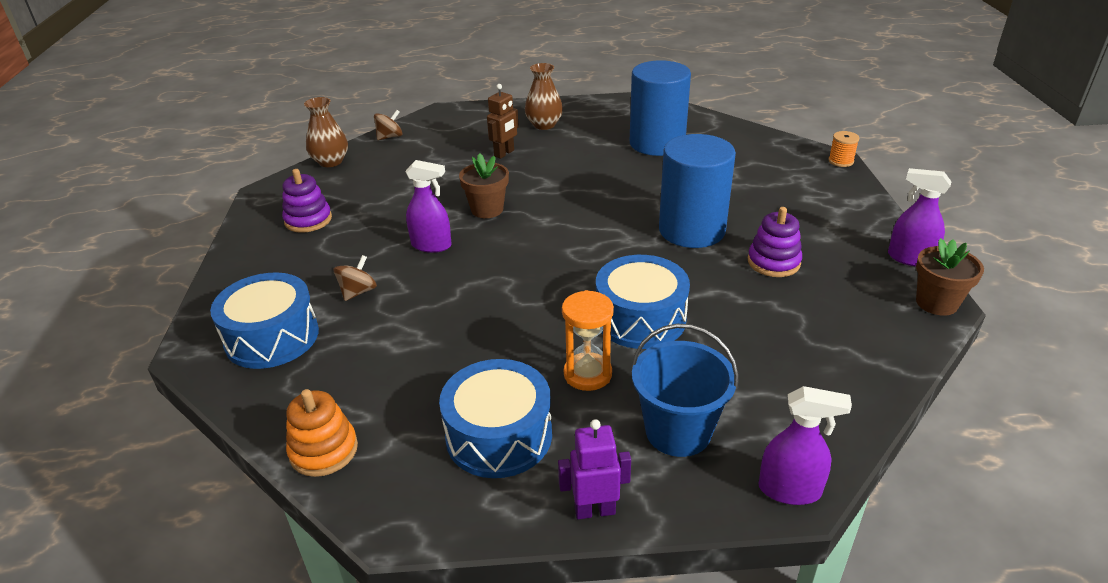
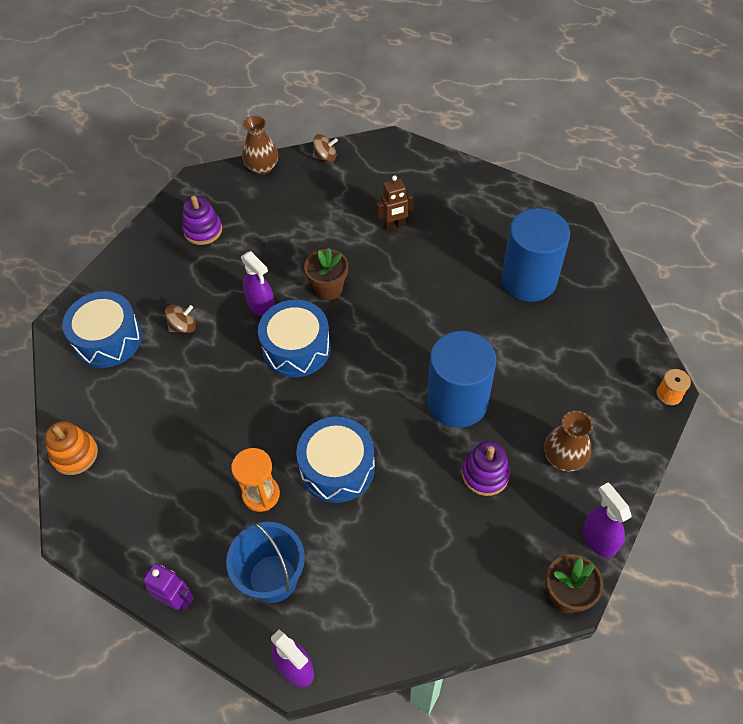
camera: 35 degrees right, 20 degrees up
blue drum [439,359,552,478] -> blue drum moved to [258,300,331,377]
brown vase [525,63,563,130] -> brown vase moved to [544,411,593,471]

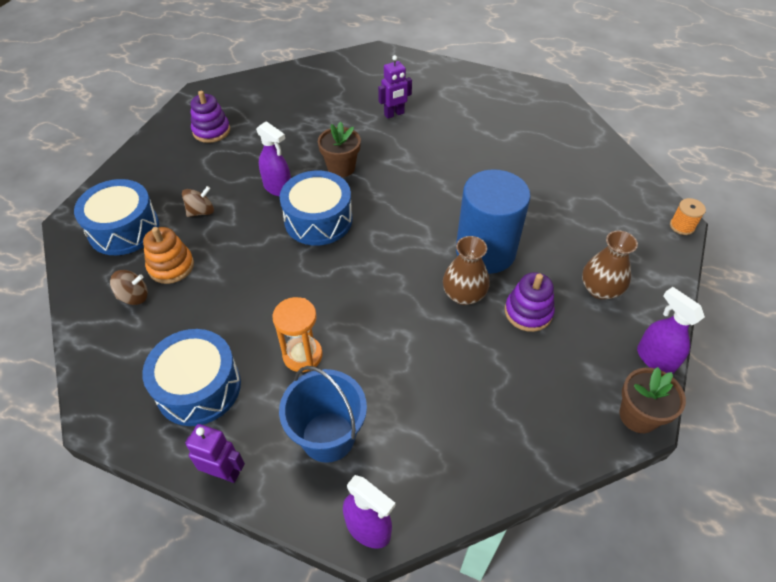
camera: 10 degrees left, 5 degrees down
orange stacking toy [45,421,98,475] -> orange stacking toy moved to [143,227,194,284]
brown vase [242,116,278,175] -> brown vase moved to [443,236,490,305]
blue drum [296,417,375,503] -> blue drum moved to [142,329,241,426]
brown spinning top [312,134,338,162] -> brown spinning top moved to [110,270,148,305]
brown robot [377,175,414,231] -> purple robot [378,55,412,119]
blue cylinder [501,208,570,302] -> none

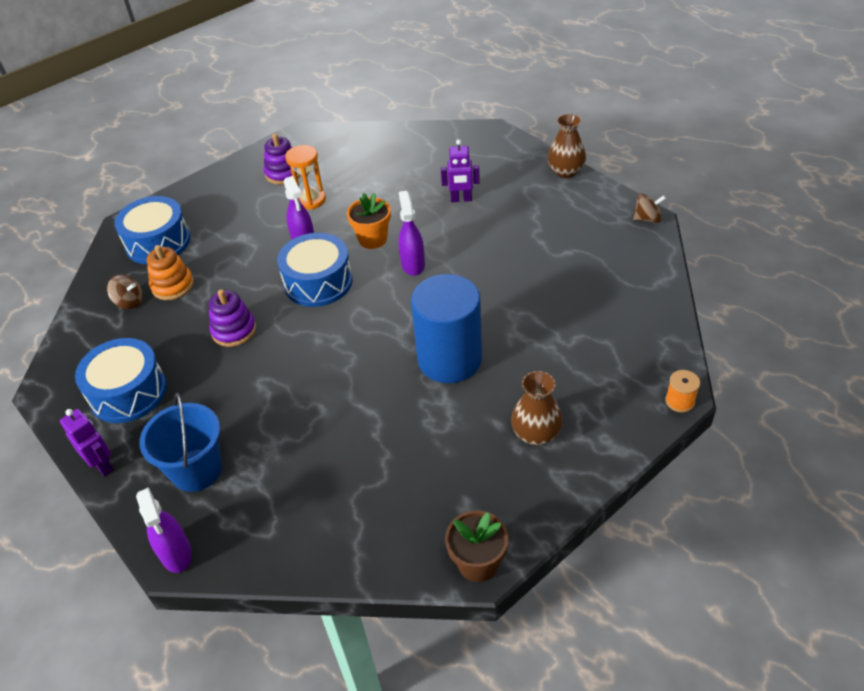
camera: 30 degrees right, 5 degrees down
brown spinning top [182,186,214,217] -> brown spinning top moved to [633,193,666,223]
orange hourglass [272,297,323,372] -> orange hourglass moved to [285,145,326,210]
brown flower pot [318,122,361,177] -> orange flower pot [347,193,391,249]
brown vase [443,236,490,305] -> brown vase moved to [548,114,586,178]
purple stacking toy [505,272,555,332] -> purple stacking toy moved to [209,289,256,347]
purple spray bottle [637,287,705,374] -> purple spray bottle moved to [398,191,425,276]

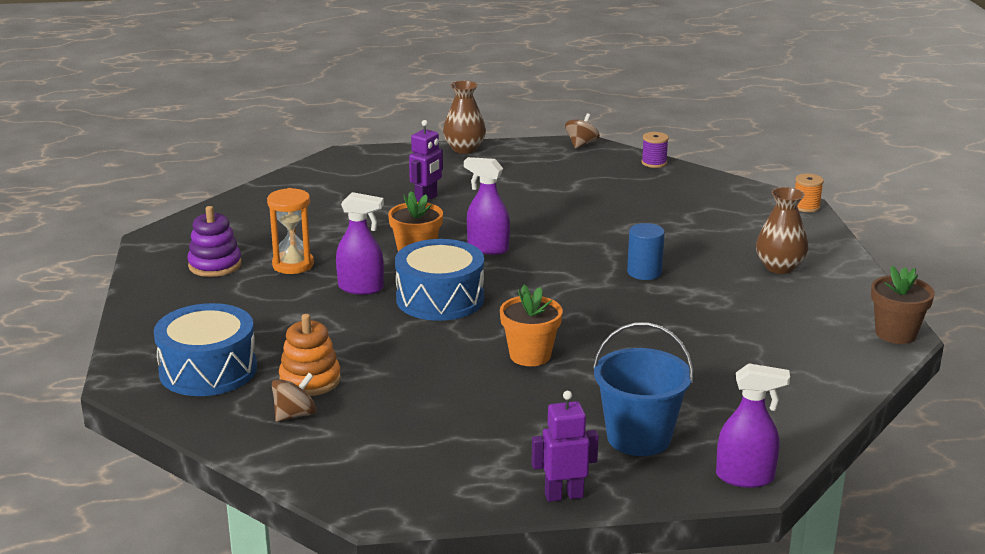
camera: 60 degrees left, 20 degrees down
blue drum [75,338,167,423] -> none
purple stacking toy [209,289,256,347] -> none
blue cylinder [411,274,482,383] -> blue cylinder [627,223,665,280], size x0.48
none -> orange flower pot [500,285,563,366]
none -> purple spool [641,132,669,168]

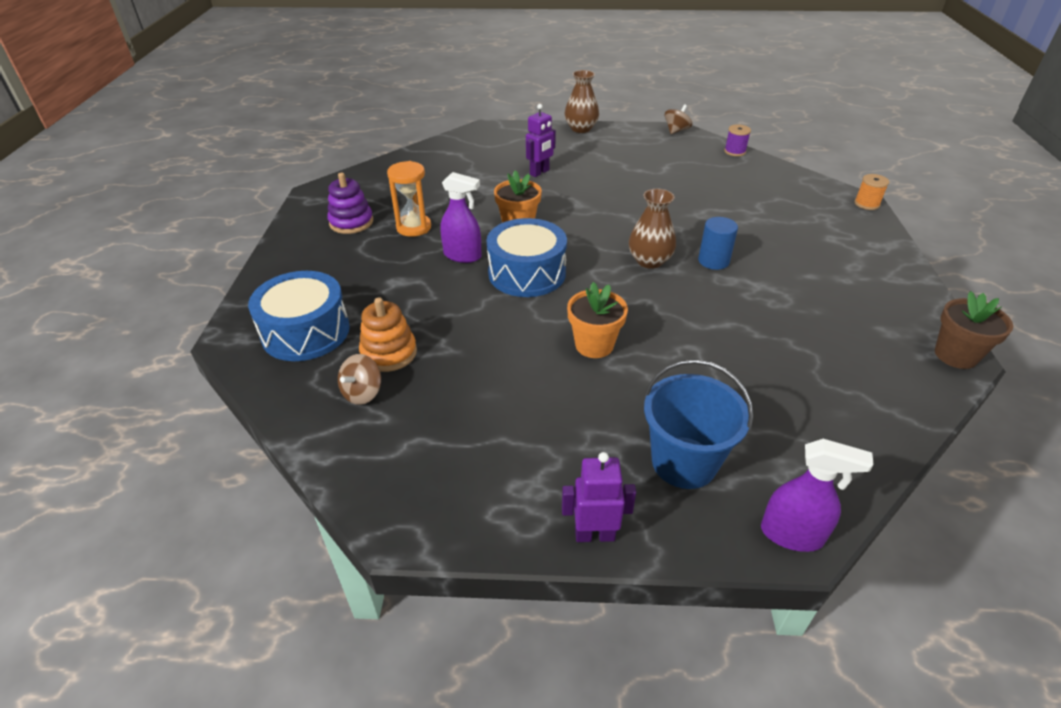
camera: 10 degrees right, 15 degrees up
brown spinning top [272,373,317,422] -> brown spinning top turned 150 degrees clockwise [338,354,381,405]
purple spray bottle [464,157,510,255] -> none
brown vase [756,187,808,274] -> brown vase moved to [629,189,676,269]

